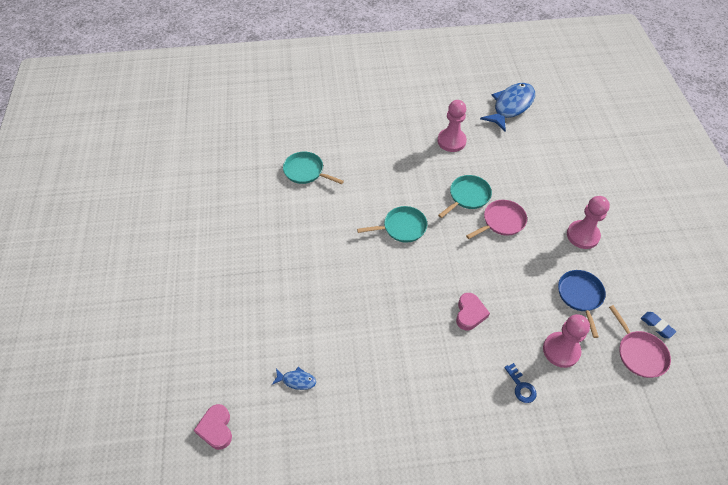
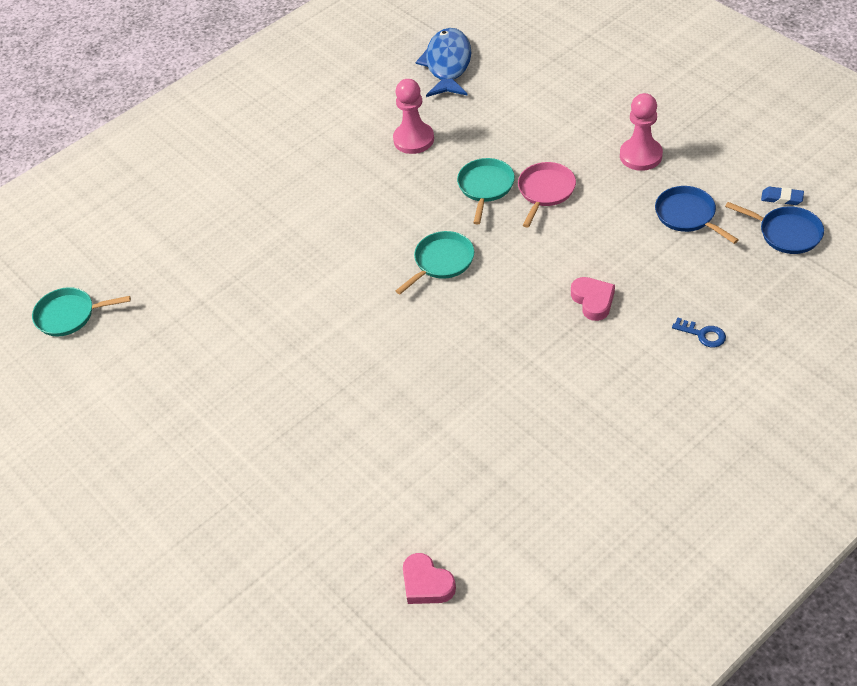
camera: 30 degrees left, 5 degrees down
blue fish [272,367,316,390] -> none
turquoise pan [283,152,344,184] -> turquoise pan moved to [32,287,131,336]
pink pawn [543,314,590,368] -> none
pink pan [609,305,671,378] -> blue pan [725,202,824,254]

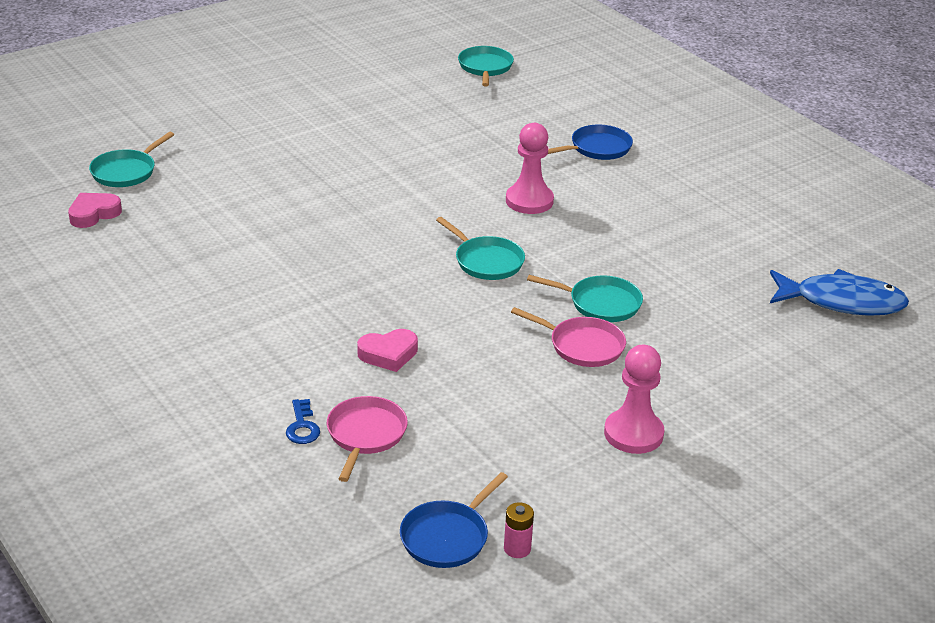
camera: 90 degrees right, 15 degrees down
pink pawn [393,79,434,154] -> pink pawn moved to [506,123,554,214]
blue pan [655,186,739,244] -> blue pan moved to [548,124,633,160]
blue key [672,318,726,347] -> blue key turned 45 degrees counterclockwise [286,399,320,444]
blue eraser [761,187,804,205] -> pink battery [504,502,534,558]
none -> turquoise pan [89,132,174,187]
none -> pink pan [327,396,408,482]

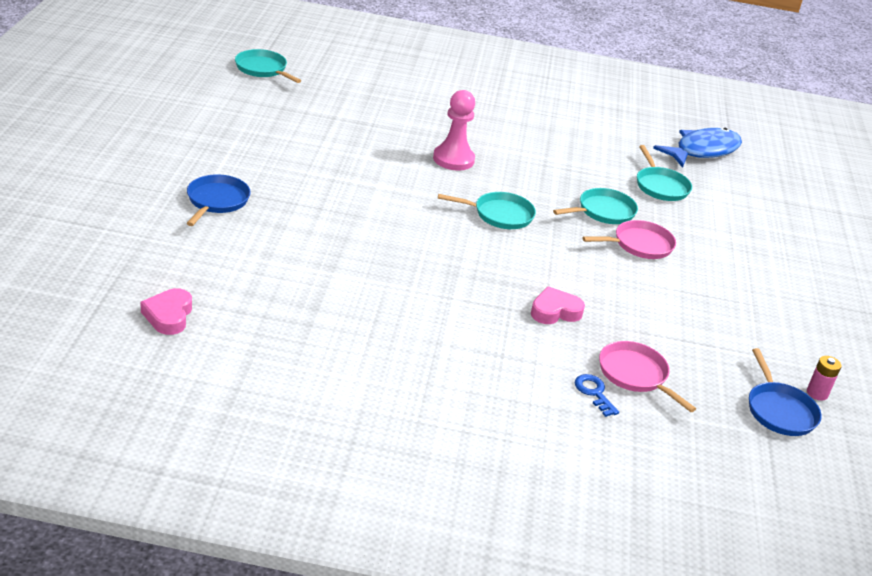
camera: 50 degrees left, 0 degrees up
turquoise pan [89,132,174,187] -> turquoise pan moved to [637,145,692,201]
blue key [286,399,320,444] -> blue key turned 150 degrees counterclockwise [575,374,619,417]
pink heart [357,329,418,372] -> pink heart turned 135 degrees counterclockwise [531,286,585,324]
blue pan [548,124,633,160] -> blue pan moved to [186,174,251,226]
pink pawn [604,345,664,454] -> none

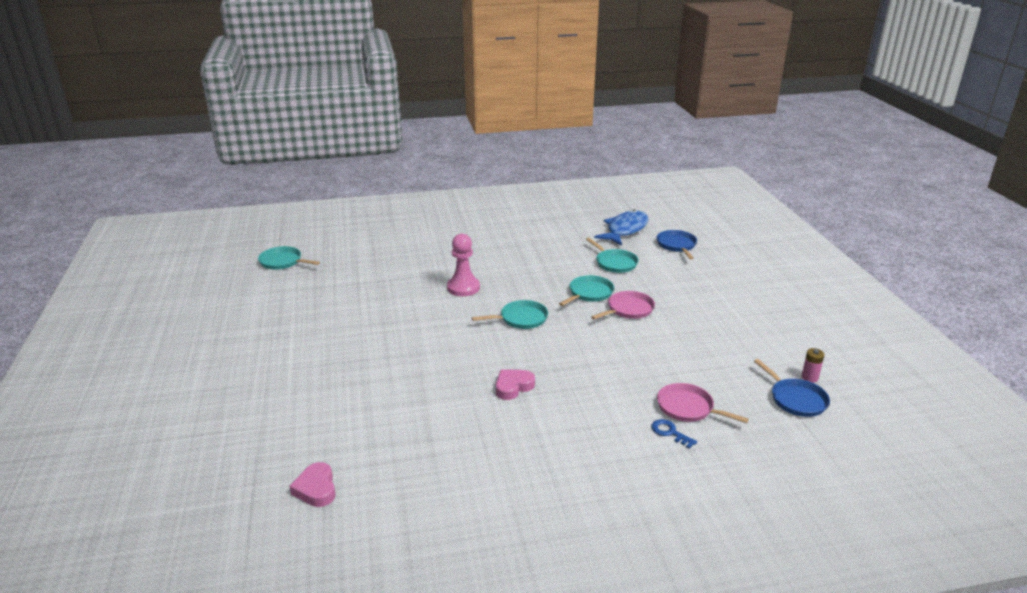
camera: 15 degrees left, 5 degrees down
blue pan [186,174,251,226] -> blue pan moved to [657,230,697,259]
pink heart [531,286,585,324] -> pink heart moved to [496,369,535,400]

